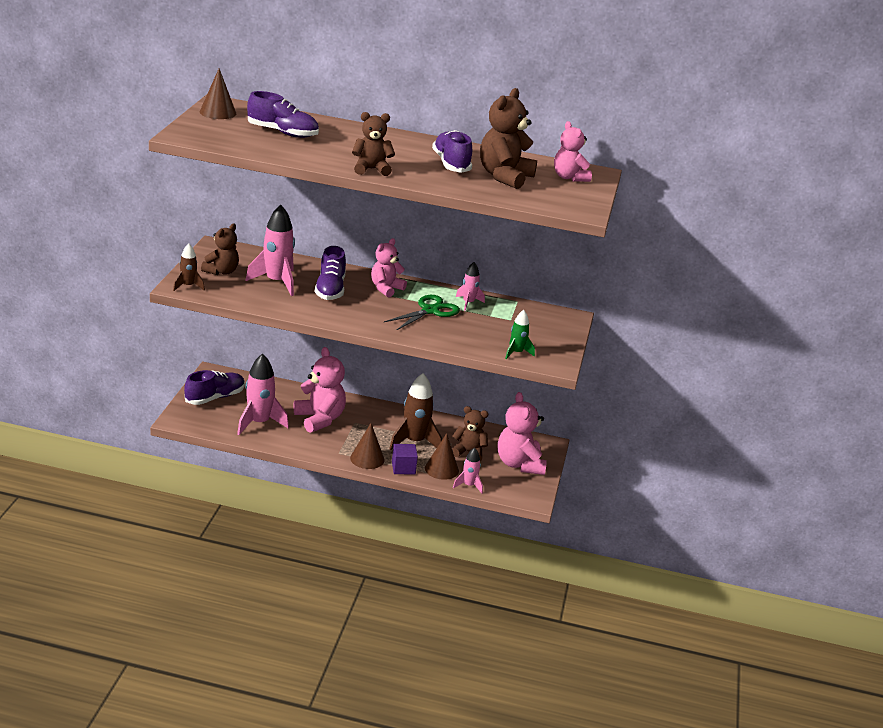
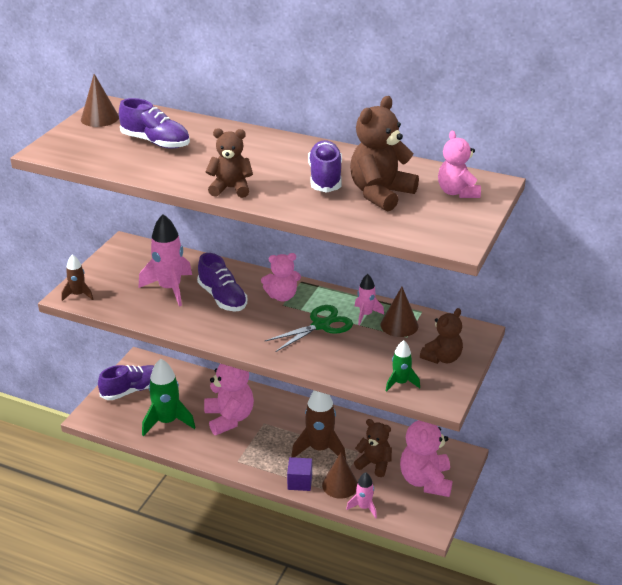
camera: 15 degrees right, 5 degrees up
brown teddy bear [201,224,239,275] -> brown teddy bear moved to [420,308,463,364]
pink rocket [237,353,289,435] -> green rocket [142,359,196,436]
purple shoe [315,246,346,300] -> purple shoe turned 45 degrees counterclockwise [197,253,247,311]
brown cone [350,423,385,469] -> brown cone moved to [381,287,418,337]
pink teddy bear [371,238,407,297] -> pink teddy bear turned 150 degrees counterclockwise [261,253,301,301]

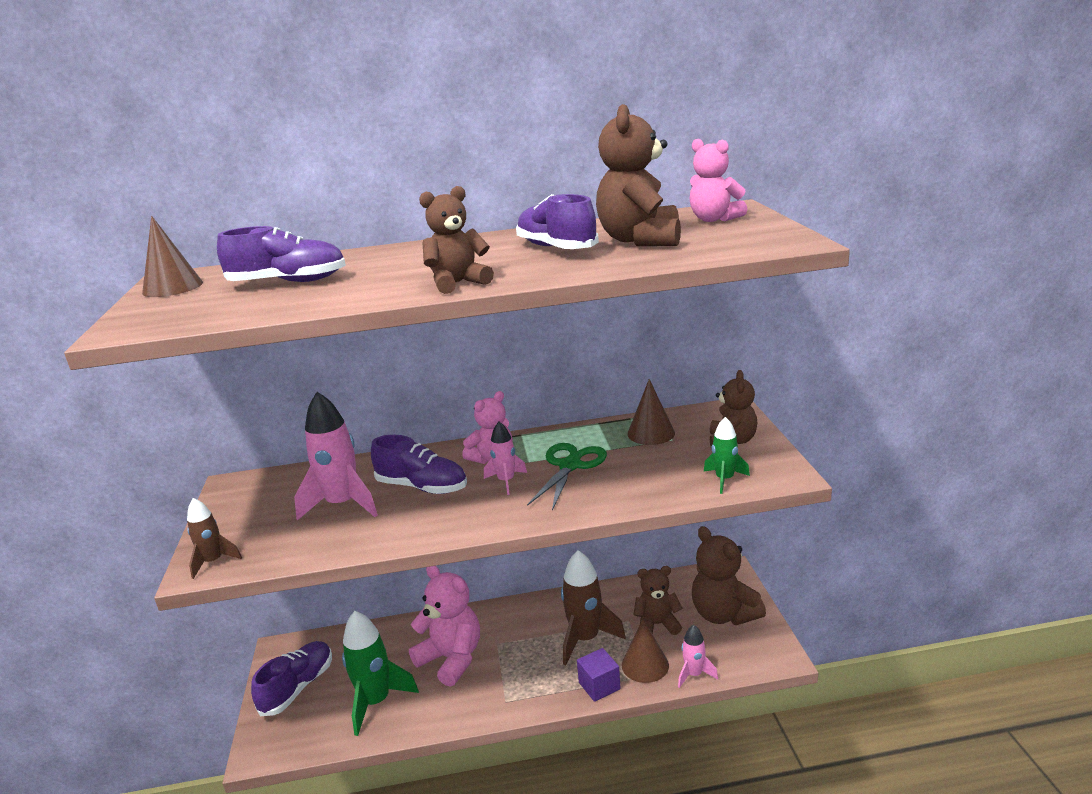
camera: 30 degrees left, 10 degrees down
pink rocket [354,274,384,325] -> pink rocket moved to [484,422,527,495]
pink teddy bear [400,420,452,497] -> brown teddy bear [692,526,766,625]

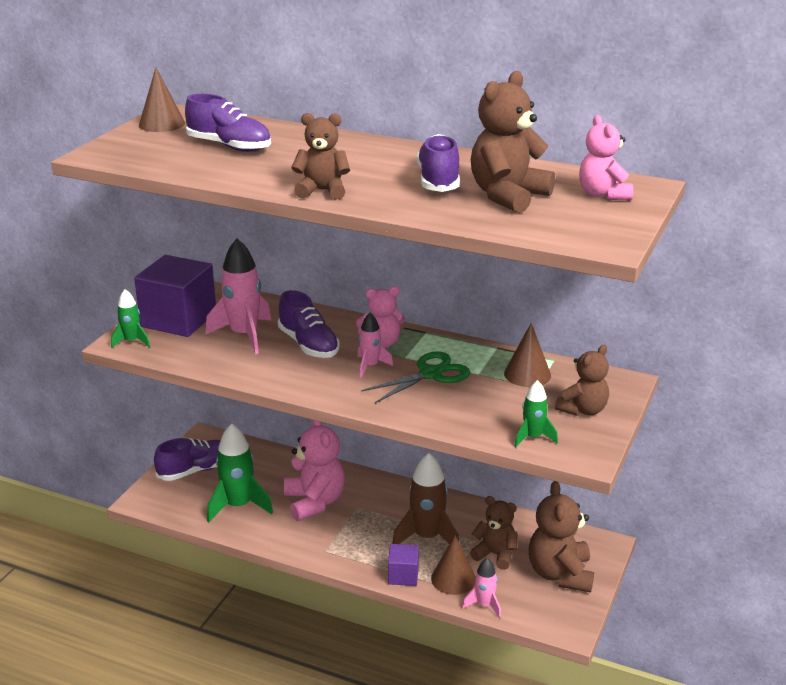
camera: 30 degrees right, 5 degrees up
brown rocket [187,498,242,579] -> green rocket [111,289,150,348]
none -> purple cube [134,255,216,337]

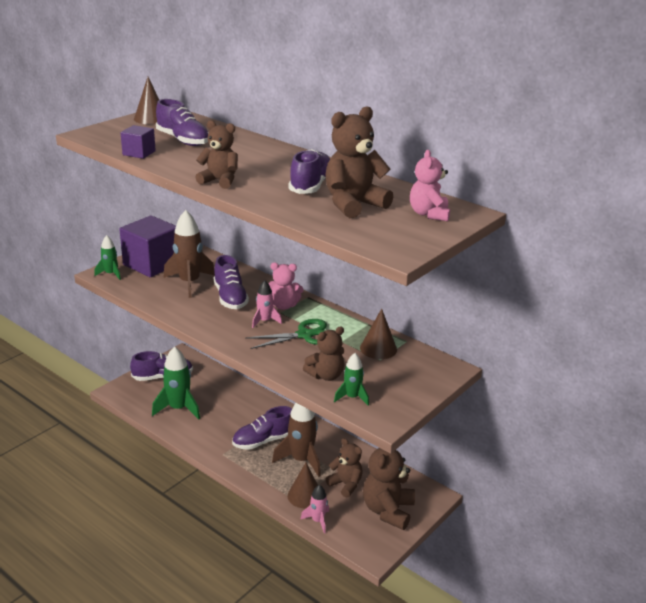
camera: 15 degrees right, 0 degrees up
pink rocket [206,239,271,354] -> brown rocket [164,210,215,298]
pink teddy bear [284,420,345,521] -> none
purple cube [388,544,419,586] -> purple cube moved to [121,125,156,159]
brown teddy bear [555,345,609,416] -> brown teddy bear moved to [303,326,345,381]
none -> purple shoe [232,406,292,450]

